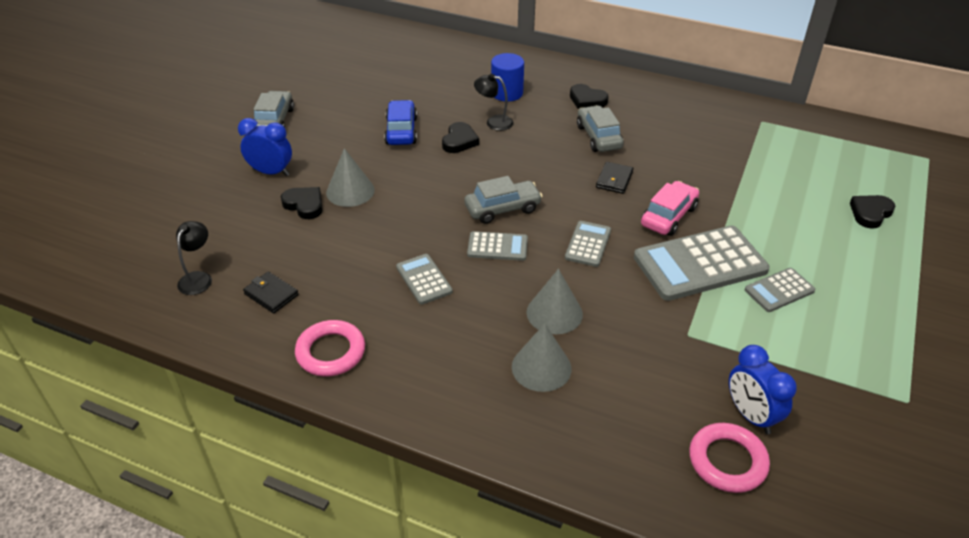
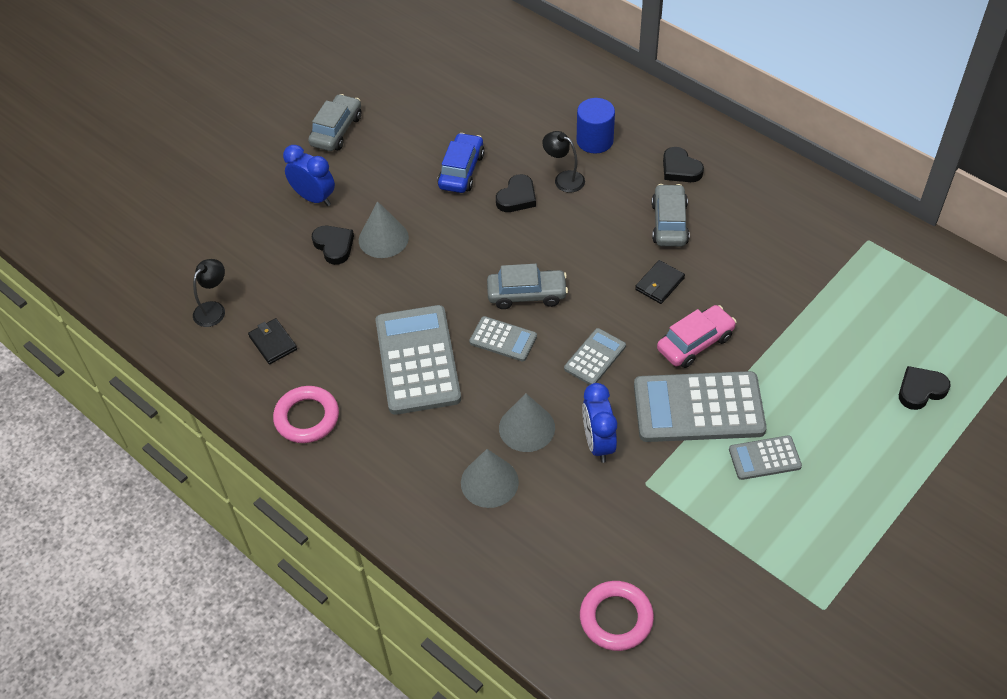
camera: 20 degrees right, 10 degrees up
grey calculator [396,254,453,305] -> grey calculator [376,305,461,415], size x1.97
blue clock [729,345,797,434] -> blue clock moved to [582,383,617,463]

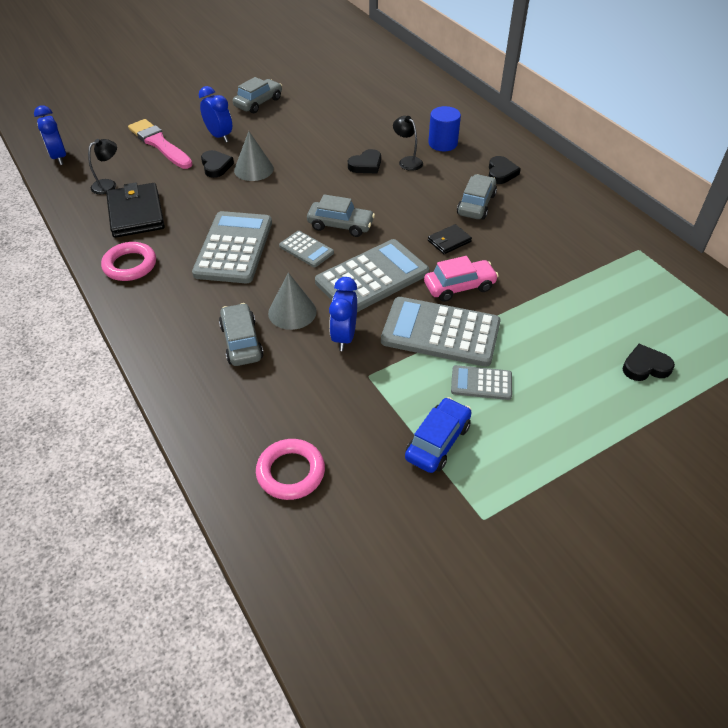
camera: 15 degrees right, 5 degrees down
black wallet [248,318,297,364] -> black wallet [106,182,165,238], size x1.94
blue car [437,133,485,193] -> blue car moved to [405,397,472,473]
grey cone [461,449,519,508] -> grey car [219,303,264,366]
grey calculator [564,328,626,385] -> grey calculator [315,239,429,312], size x1.97
black heart [663,147,704,182] -> black heart turned 150 degrees counterclockwise [488,156,521,184]
none -> blue clock [34,105,66,165]
none -> pink brush [128,119,193,169]

